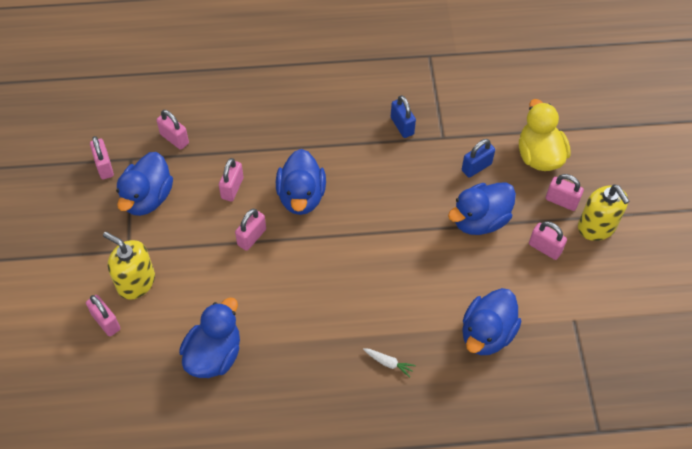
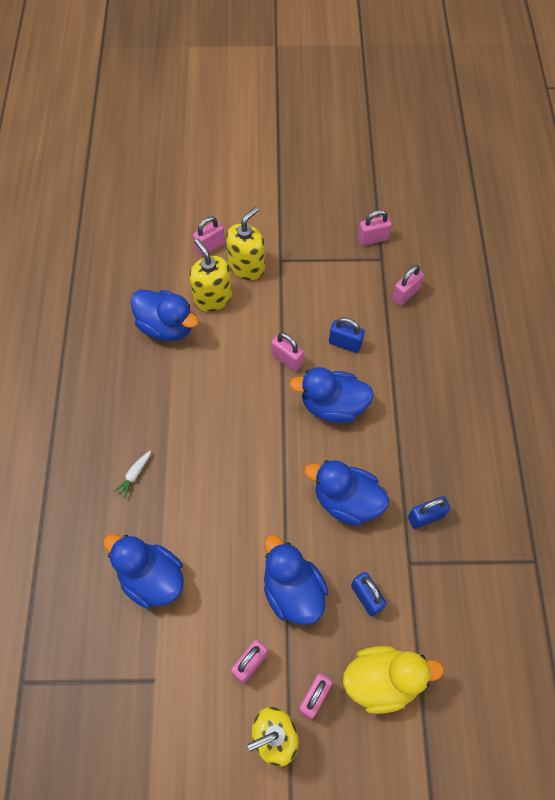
camera: 95 degrees right, 5 degrees up
blue duck [116,152,173,216] -> blue duck moved to [305,460,389,526]
pink padlock [219,158,243,201] -> blue padlock [329,317,365,353]
none -> yellow soap dispenser [189,239,232,312]

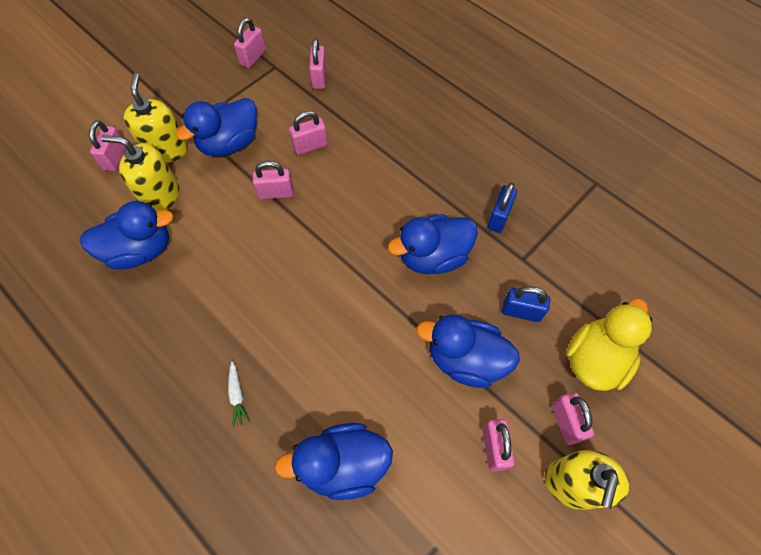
camera: 45 degrees left, 0 degrees up
blue duck [289,367,374,423] -> blue duck moved to [175,98,257,157]
blue padlock [329,317,365,353] -> pink padlock [289,111,328,155]

